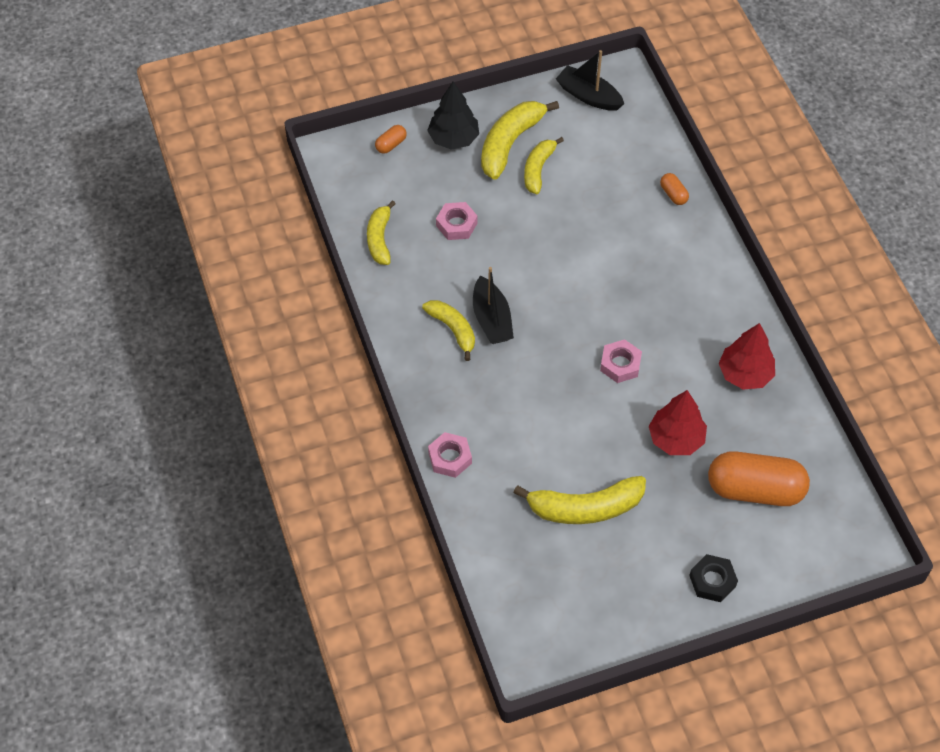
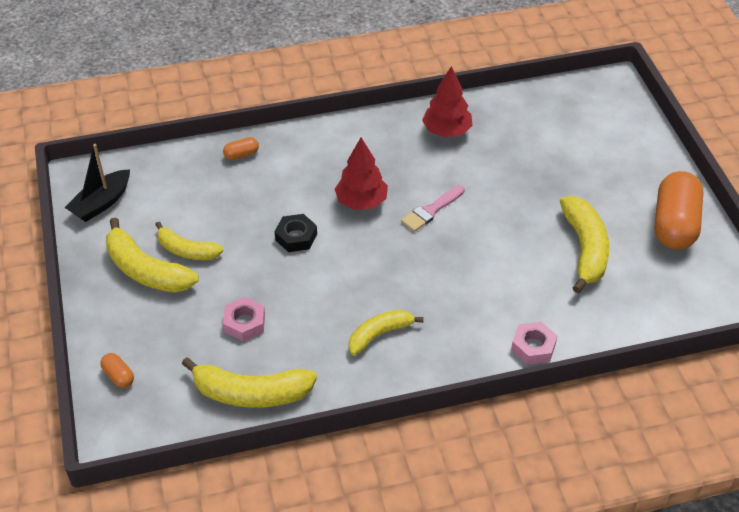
camera: 85 degrees left, 10 degrees down
yellow banana [367,200,396,265] -> yellow banana [182,357,317,408], size x1.56
black tree [427,82,479,150] -> none
black boat [473,267,514,344] -> none
pink nut [600,339,642,383] -> pink brush [401,185,465,232]
red tree [649,390,707,455] -> red tree moved to [335,137,388,210]
black nut [689,554,738,602] -> black nut moved to [274,214,317,252]
orange capsule [708,451,810,506] -> orange capsule moved to [655,171,704,250]

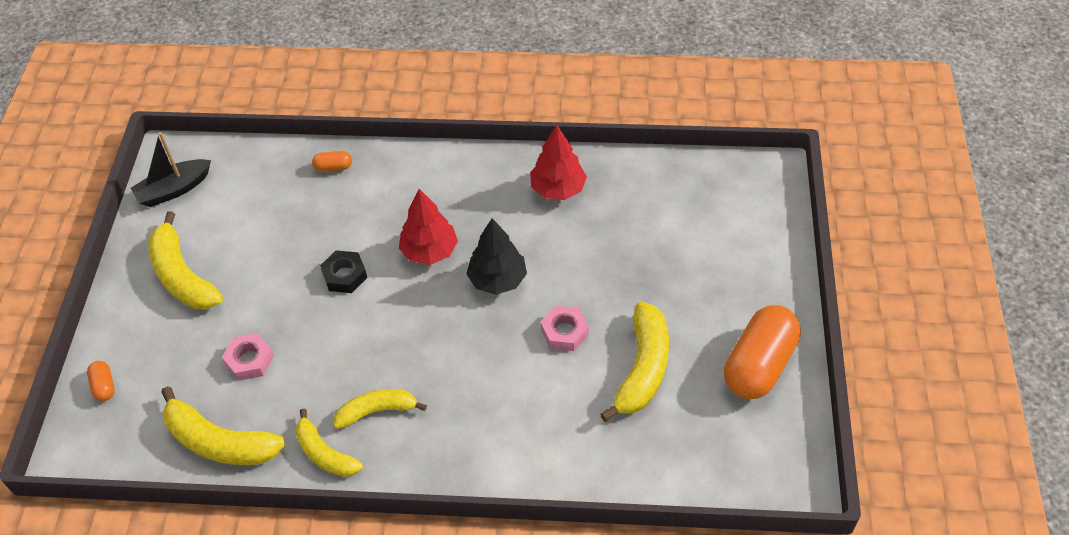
camera: 20 degrees right, 5 degrees up
yellow banana [155,222,224,260] -> yellow banana moved to [295,409,363,477]
pink brush [401,185,465,232] -> black tree [466,218,527,295]
pink nut [511,321,558,365] -> pink nut moved to [541,306,589,351]

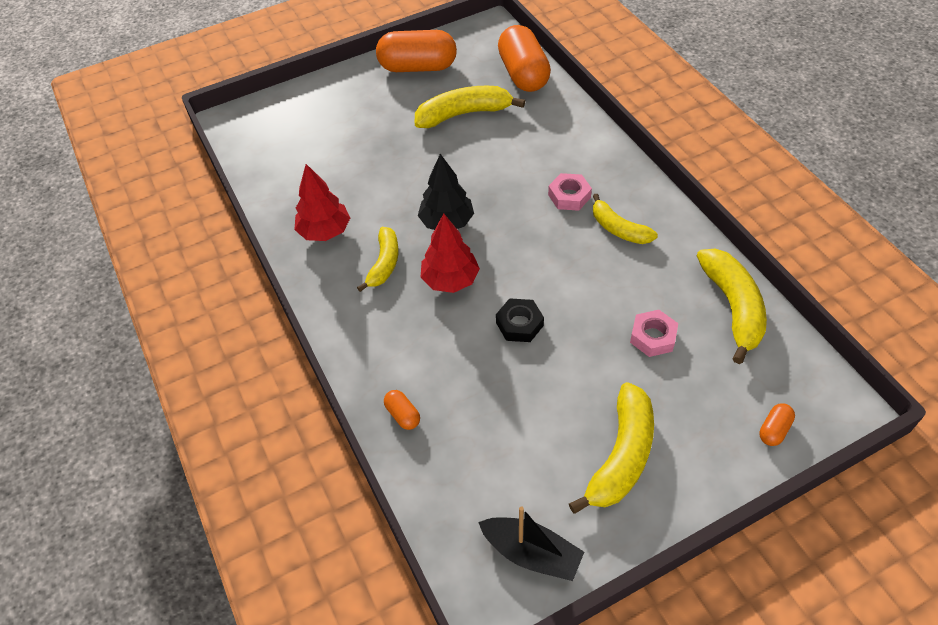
camera: 120 degrees left, 0 degrees up
yellow banana [295,409,363,477] -> yellow banana moved to [357,227,399,292]
pink nut [541,306,589,351] -> pink nut moved to [548,173,592,211]
none -> orange capsule [498,25,551,92]

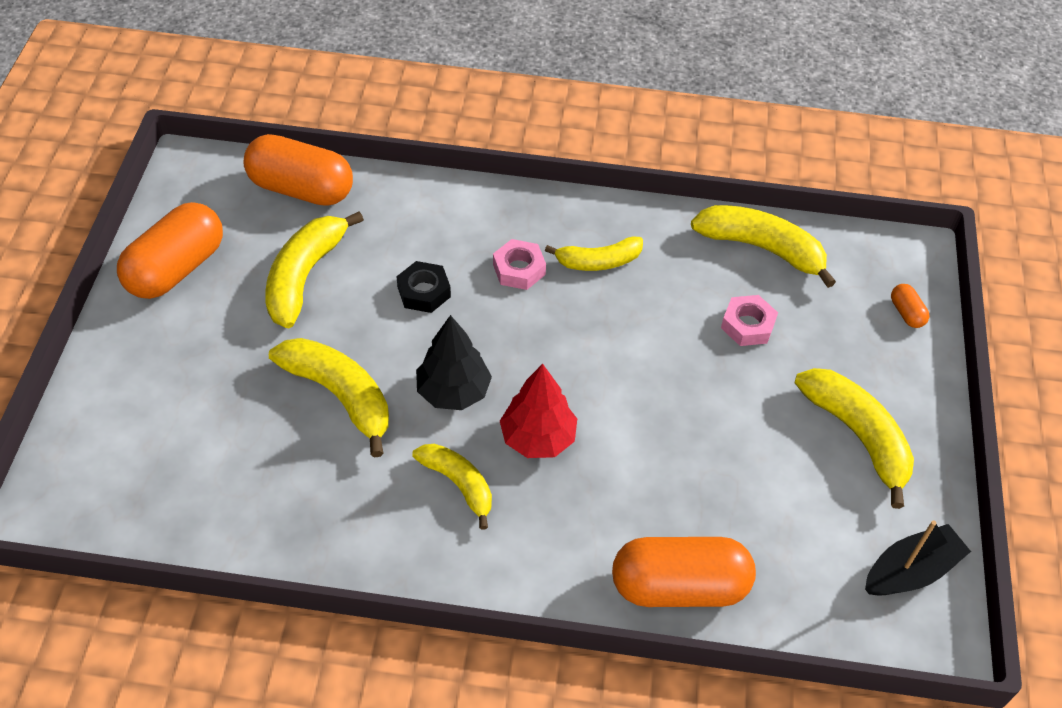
camera: 60 degrees left, 0 degrees up
red tree [294,164,350,241] -> none
orange capsule [384,390,420,430] -> orange capsule [612,537,756,607], size x2.36
black nut [496,298,544,342] -> black nut moved to [396,261,451,313]
none -> yellow banana [269,338,389,458]

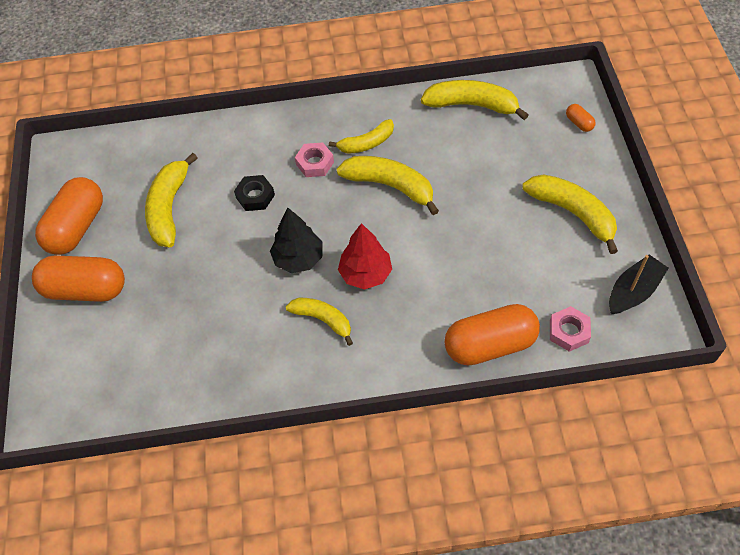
camera: 10 degrees left, 5 degrees up
orange capsule [243,134,353,206] -> orange capsule moved to [32,255,125,302]
yellow banana [269,338,389,458] -> yellow banana moved to [336,156,439,215]
pink nut [721,295,778,346] -> pink nut moved to [550,306,591,352]

